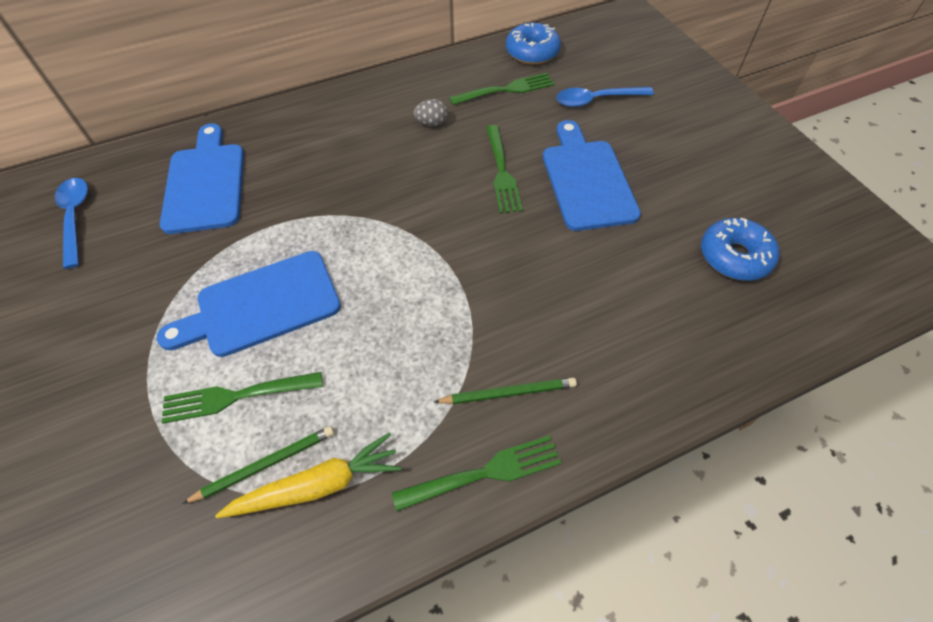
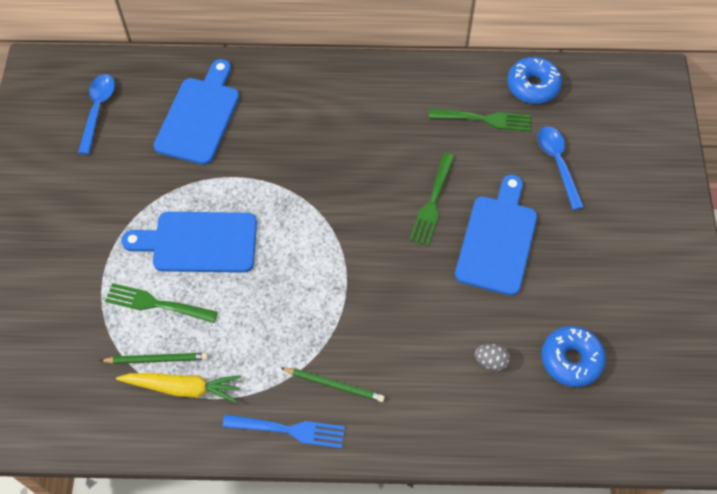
camera: 25 degrees right, 5 degrees up
green fork [392,435,562,511] -> blue fork [223,414,345,448]
grey egg [414,99,448,126] -> grey egg moved to [475,344,510,371]
blue spoon [556,87,654,107] -> blue spoon turned 60 degrees clockwise [538,126,584,210]

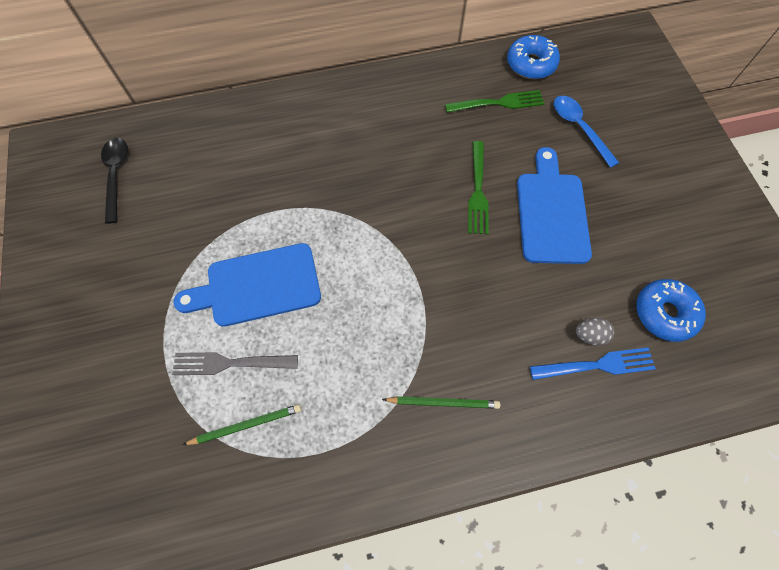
camera: 15 degrees left, 5 degrees up
blue spoon [78,74,115,155] -> black spoon [101,138,128,224]
green fork [105,283,218,323] -> grey fork [172,352,298,375]
yellow carrot [116,373,241,403] -> none
blue cutting board [154,59,239,165] -> none
blue fork [223,414,345,448] -> blue fork moved to [530,347,656,380]

